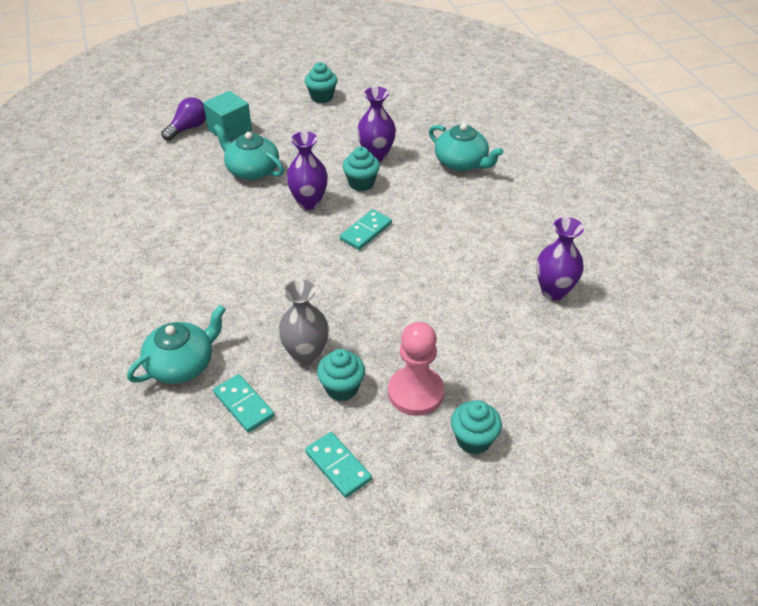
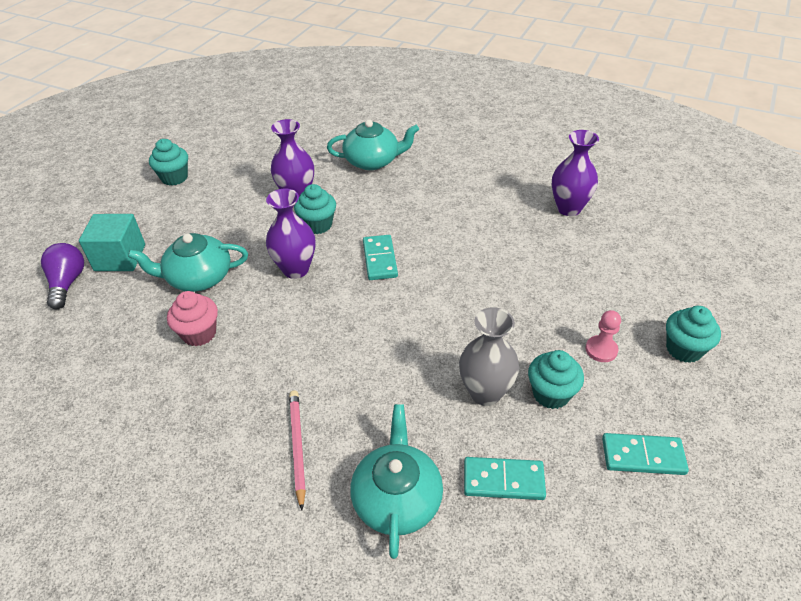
camera: 45 degrees left, 0 degrees up
pink pawn [388,322,445,416] -> pink pawn [585,310,621,362], size x0.52
none -> pink cupcake [167,291,218,346]
none -> pink pencil [289,390,306,510]

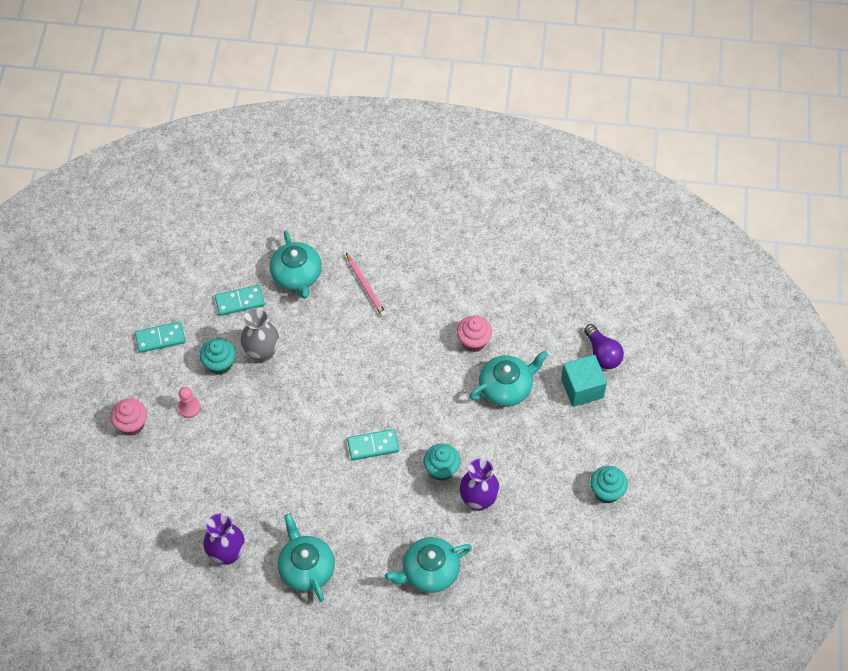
camera: 160 degrees right, 15 degrees up
purple vase [266,189,315,279] -> none
turquoise domino [363,235,398,280] -> turquoise domino turned 75 degrees counterclockwise [347,429,399,460]
turquoise cupcake [666,306,721,363] -> pink cupcake [110,398,147,436]
none -> turquoise teapot [278,514,335,602]

